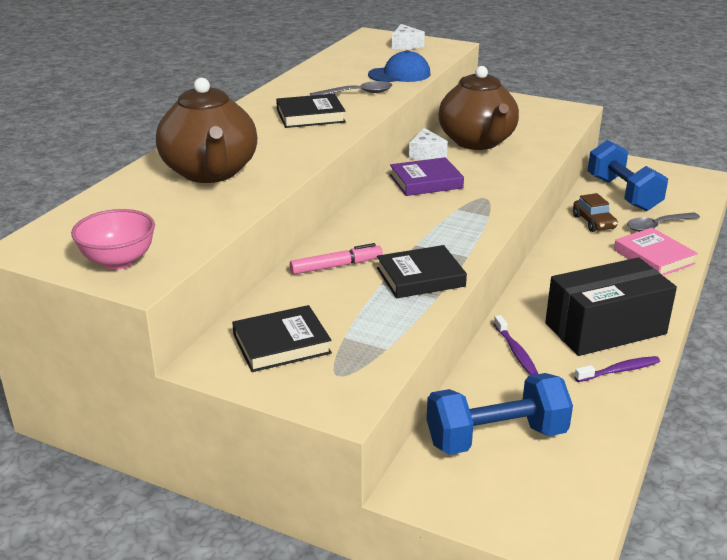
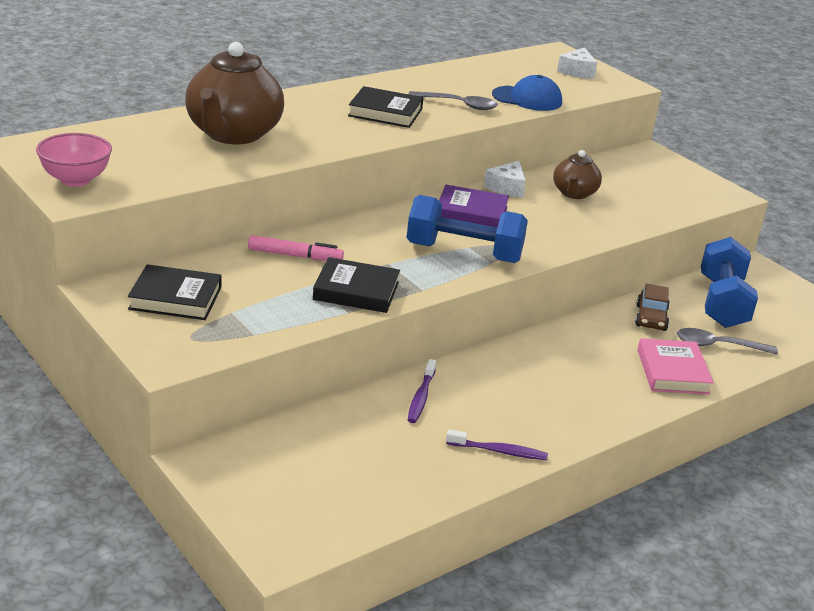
camera: 25 degrees right, 0 degrees up
blue dumbbell [427,373,573,455] -> blue dumbbell moved to [407,195,528,263]
brown teapot [439,66,519,150] -> brown teapot [553,150,602,199], size x0.54
black box [545,257,677,356] -> none

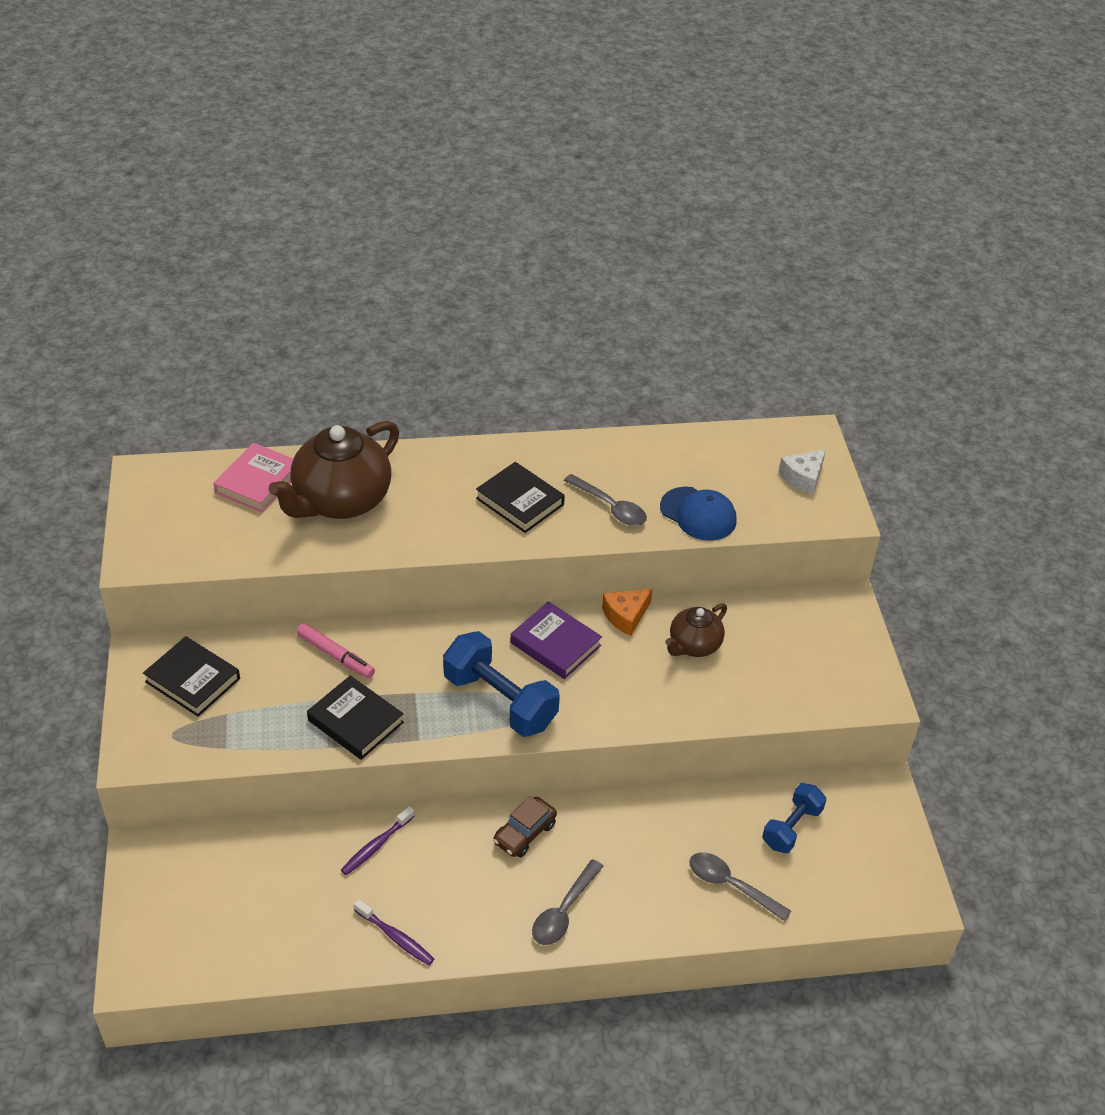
camera: 30 degrees right, 15 degrees up
pink bowl [36,133,112,187] -> none
white cheese [484,161,526,198] -> orange cheese [602,588,653,636]
brown car [635,284,670,331] -> brown car moved to [493,796,557,858]
pink book [637,338,714,395] -> pink book moved to [213,443,294,512]
blue dumbbell [701,237,758,328] -> blue dumbbell [762,783,827,853], size x0.61
none -> grey spoon [532,859,603,945]

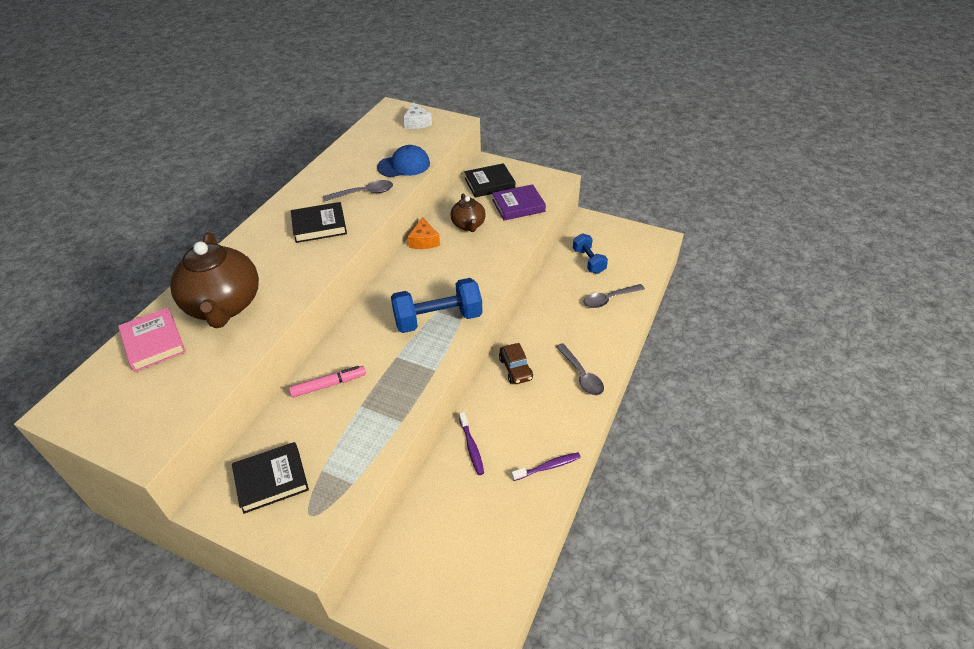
camera: 55 degrees left, 0 degrees up
black book [307,675,404,760] -> black book moved to [464,163,515,197]
purple book [511,601,602,679] -> purple book moved to [492,184,546,221]

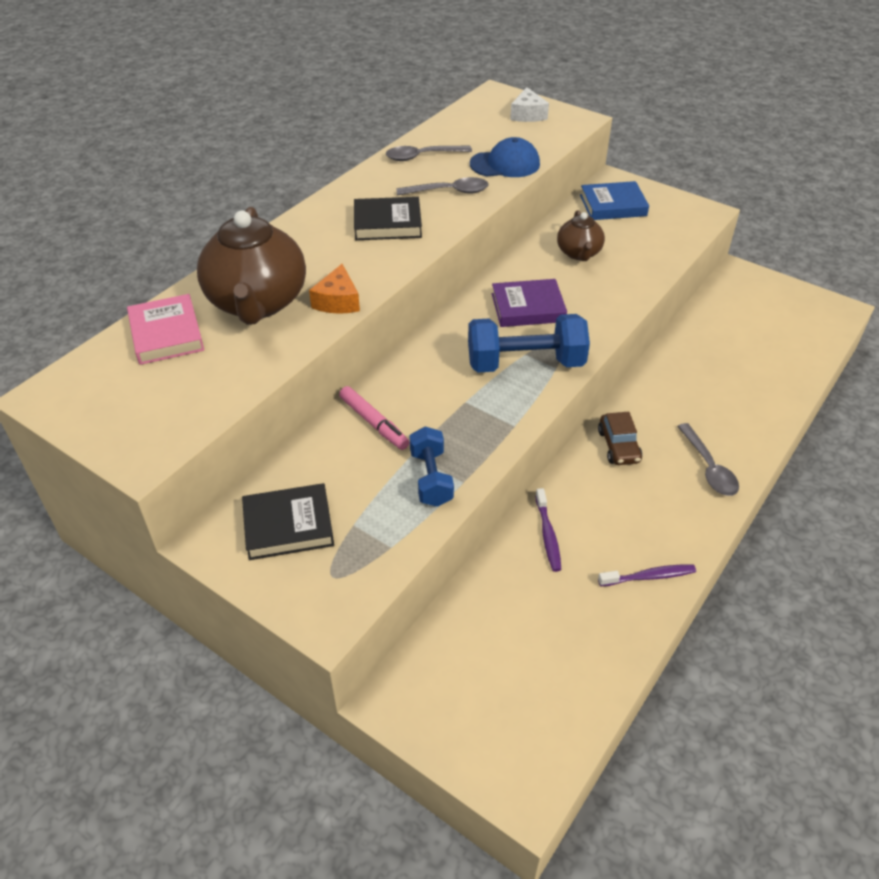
camera: 10 degrees right, 0 degrees up
pink marker [289,366,366,398] -> pink marker turned 60 degrees clockwise [339,386,410,450]
orange cheese [408,217,440,249] -> orange cheese moved to [309,264,360,314]
black book [464,163,515,197] -> blue book [580,181,649,220]
purple book [492,184,546,221] -> purple book moved to [492,279,567,327]
blue dumbbell [573,233,608,274] -> blue dumbbell moved to [409,426,454,507]
grey spoon [583,284,645,308] -> grey spoon moved to [386,146,472,161]

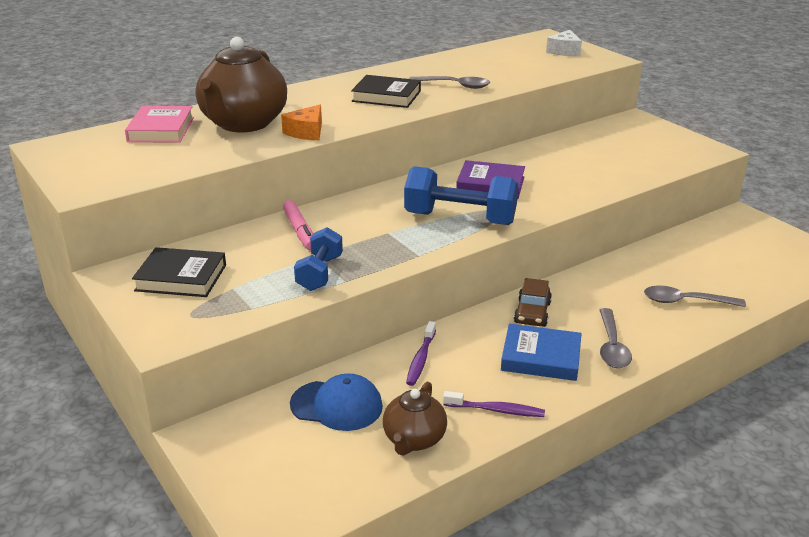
camera: 20 degrees right, 15 degrees down
grey spoon [386,146,472,161] -> grey spoon moved to [644,286,746,307]
blue cap [470,137,540,177] -> blue cap moved to [290,374,383,431]
brown teapot [557,210,605,261] -> brown teapot moved to [383,382,447,456]
blue book [580,181,649,220] -> blue book moved to [501,324,582,381]

